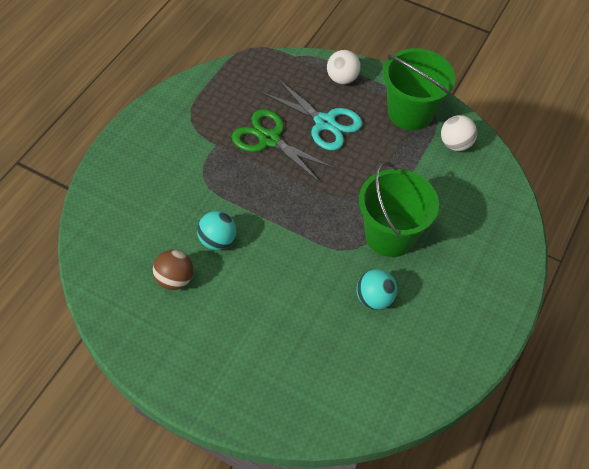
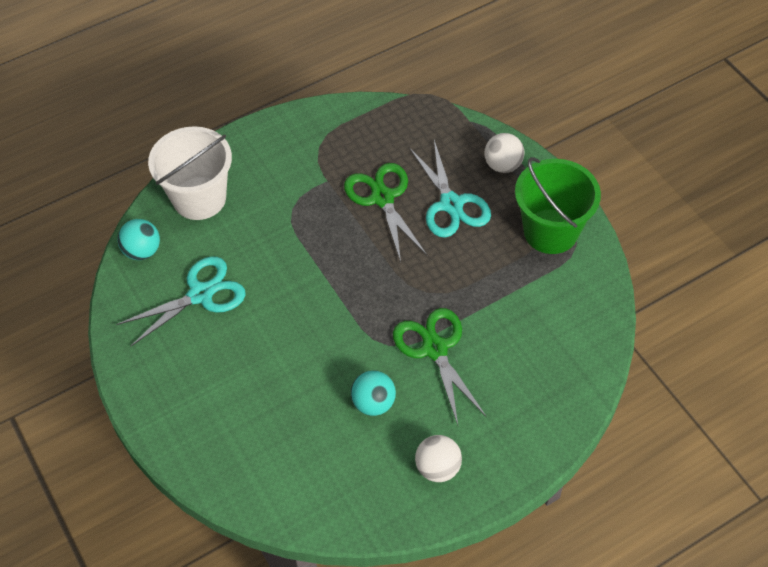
camera: 35 degrees right, 0 degrees up
brown ball [153,250,193,290] -> turquoise scissors [116,256,246,347]
turquoise ball [197,211,236,250] -> turquoise ball moved to [117,219,160,260]
green bucket [359,162,439,257] -> green scissors [393,308,487,425]
white ball [441,115,477,151] -> white ball moved to [415,435,462,482]
none -> white bucket [148,126,232,220]

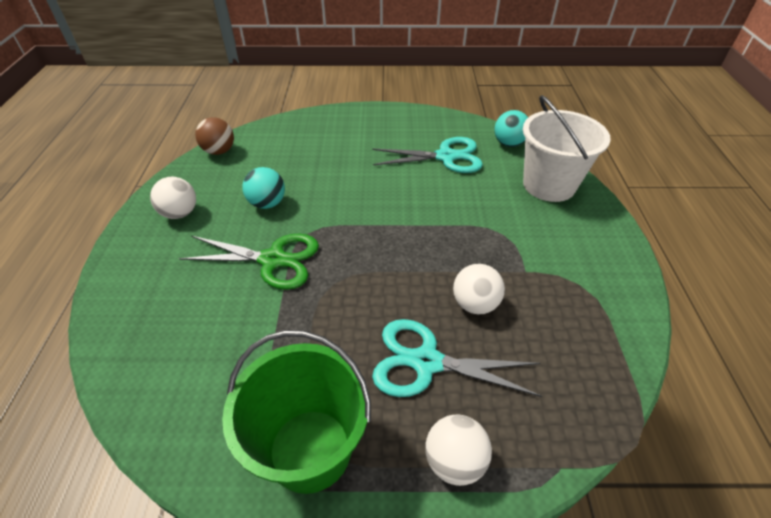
camera: 120 degrees right, 10 degrees down
turquoise scissors [116,256,246,347] -> turquoise scissors turned 90 degrees counterclockwise [372,137,483,173]
green scissors [344,163,427,262] -> white ball [453,264,505,314]
none -> brown ball [195,117,234,155]

